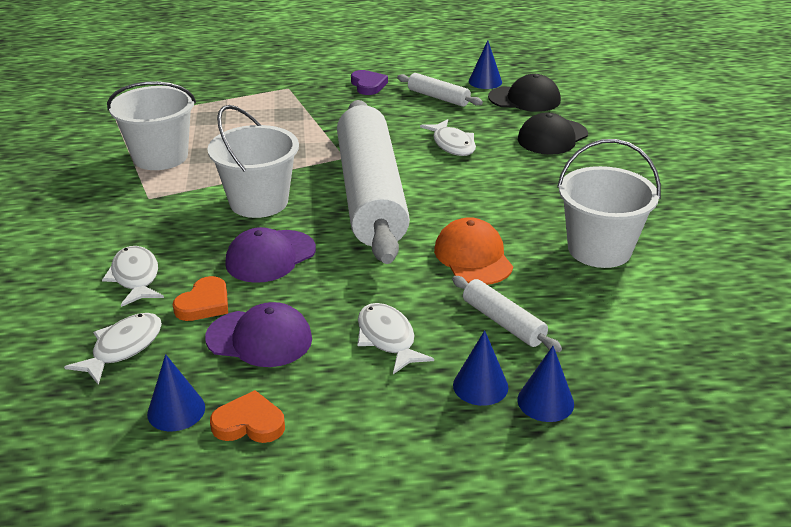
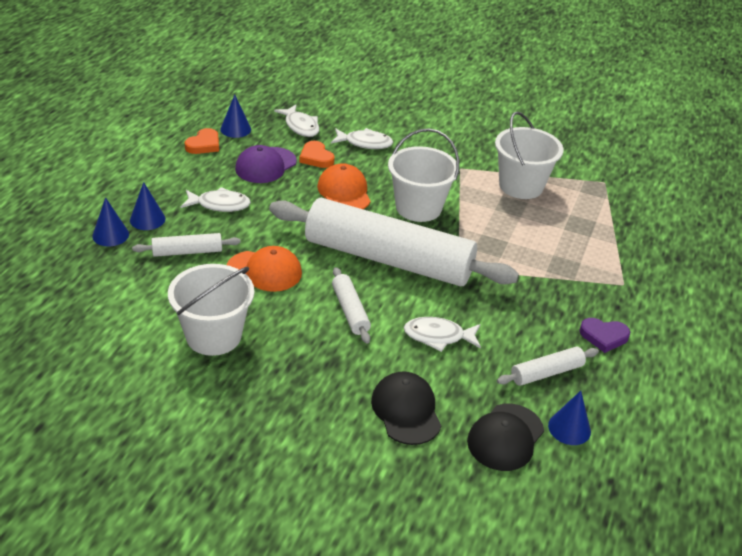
camera: 115 degrees right, 5 degrees up
purple cap [225,227,316,283] -> orange cap [317,163,371,209]
none -> white rolling pin [332,267,371,344]

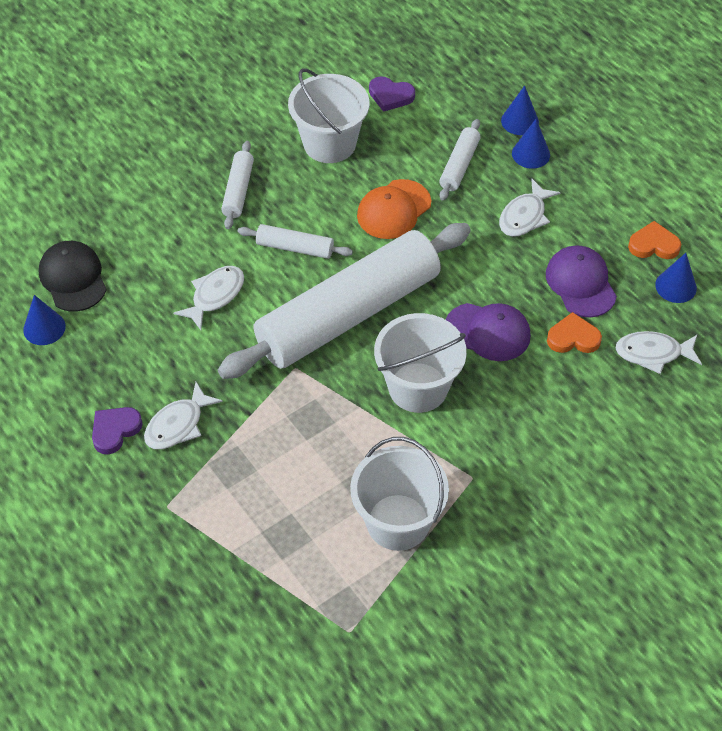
camera: 125 degrees right, 15 degrees up
orange heart [185,128,219,154] -> orange heart turned 120 degrees clockwise [628,221,681,259]
orange cap [317,163,371,209] -> purple cap [445,303,531,361]
white fish [331,128,393,149] -> white fish moved to [144,382,223,449]
black cap [371,372,441,445] -> none
white rolling pin [497,346,599,386] -> white rolling pin moved to [221,141,254,229]
none -> purple heart [369,76,415,112]

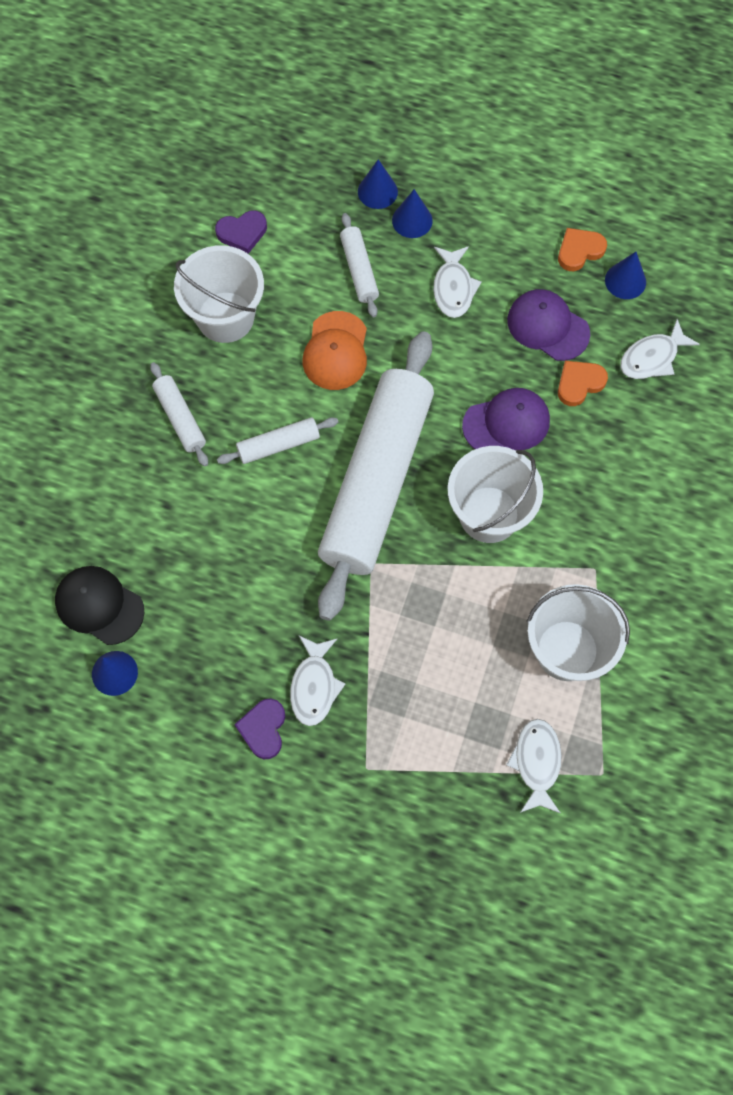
camera: 35 degrees left, 15 degrees up
white fish [174,266,244,330] -> white fish moved to [506,719,562,813]

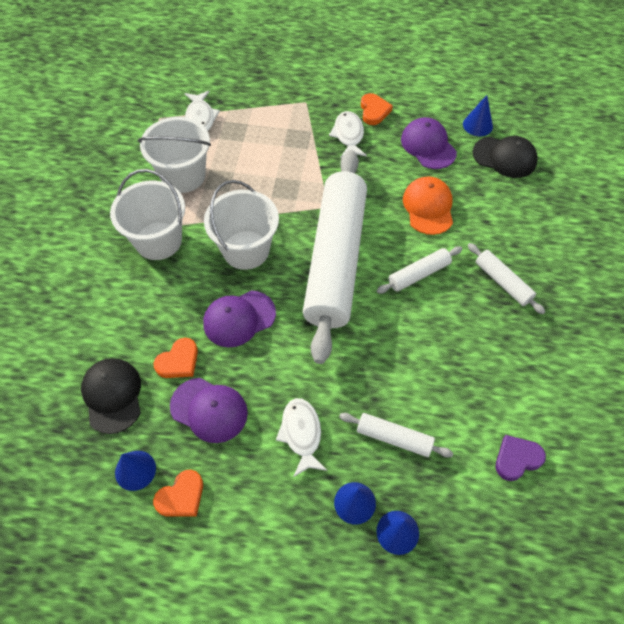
camera: 170 degrees right, 10 degrees down
white bucket [174,245,264,343] -> white bucket moved to [110,169,185,260]
purple heart [234,699,285,759] -> orange heart [361,93,393,125]
orange cap [303,311,367,390] -> orange cap moved to [403,176,453,235]
white rolling pin [340,213,379,317] -> white rolling pin turned 45 degrees counterclockwise [339,413,453,458]
white fish [620,319,700,379] -> black cap [81,358,141,434]
none -> purple cap [401,117,457,169]

